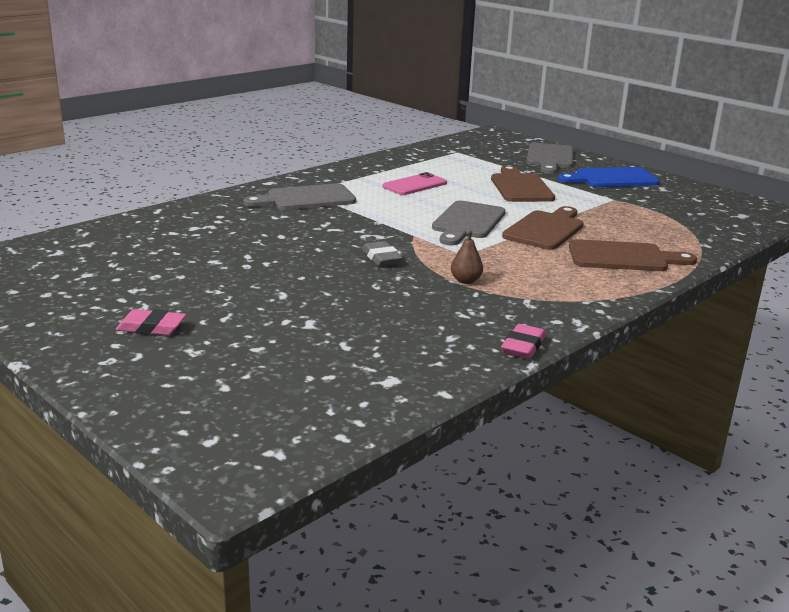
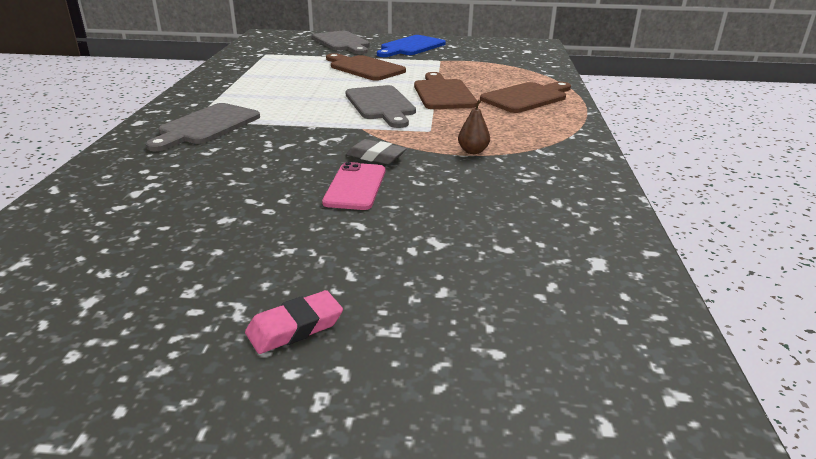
camera: 40 degrees left, 5 degrees up
pink phone [382,172,447,195] -> pink phone moved to [322,162,385,210]
pink eraser [501,324,546,359] -> none

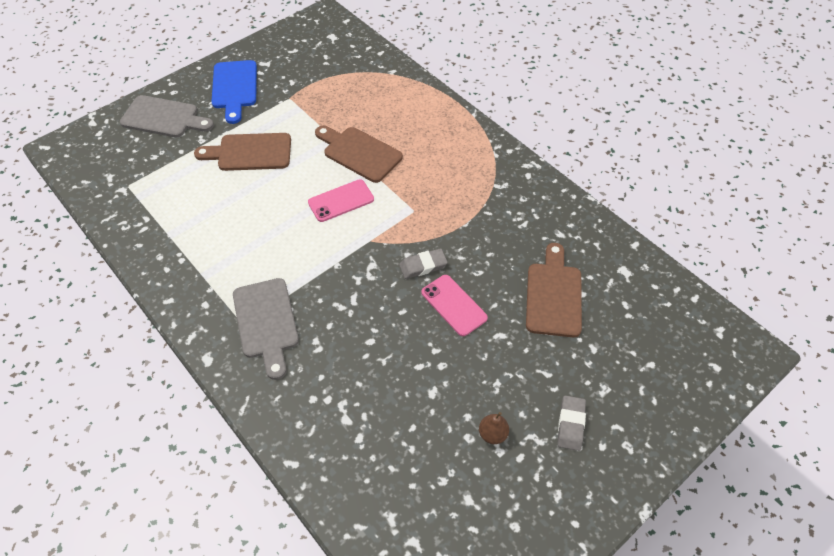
camera: 45 degrees left, 25 degrees up
pink eraser [245,290,343,354] -> grey eraser [557,395,586,451]
grey cutting board [346,85,416,128] -> pink phone [308,179,374,222]
brown pear [458,100,490,154] -> brown pear moved to [479,412,509,444]
brown cutting board [480,82,571,113] -> brown cutting board moved to [526,243,582,337]

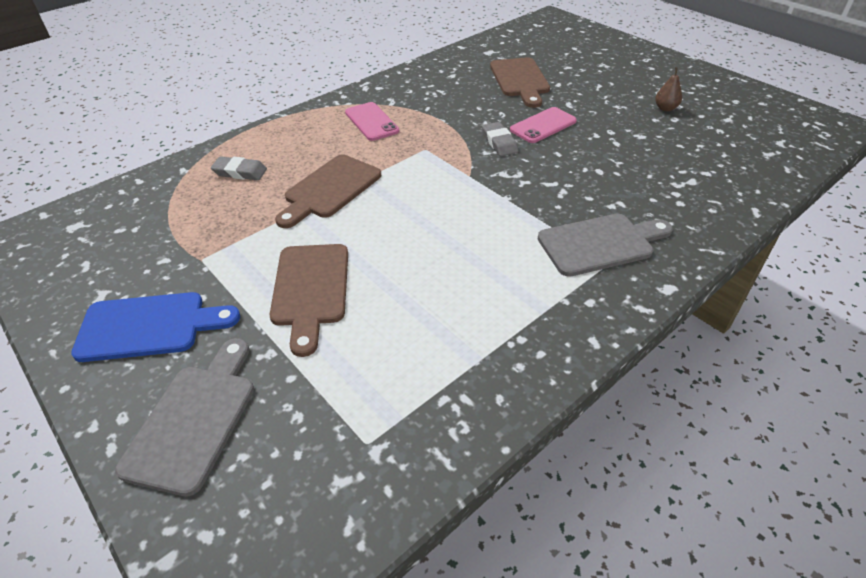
camera: 90 degrees left, 10 degrees down
pink phone [308,179,374,222] -> pink phone moved to [345,102,399,141]
brown cutting board [526,243,582,337] -> brown cutting board turned 105 degrees counterclockwise [490,58,550,108]
grey eraser [557,395,586,451] -> grey eraser moved to [211,156,267,180]

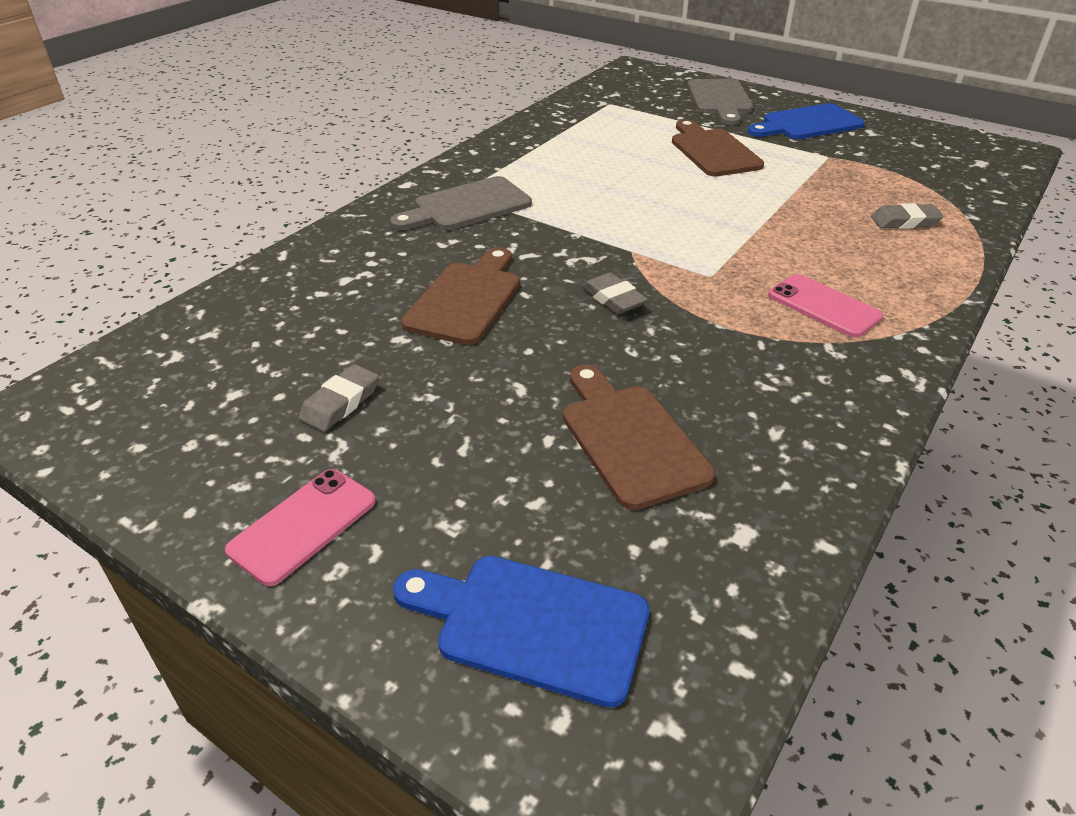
camera: 165 degrees right, 5 degrees down
brown cutting board [275,155,381,228] -> brown cutting board moved to [401,247,520,345]
pink phone [510,107,577,143] -> pink phone moved to [225,469,376,586]
brown pear [655,67,682,111] -> grey eraser [299,364,379,432]
none -> blue cutting board [393,556,649,708]

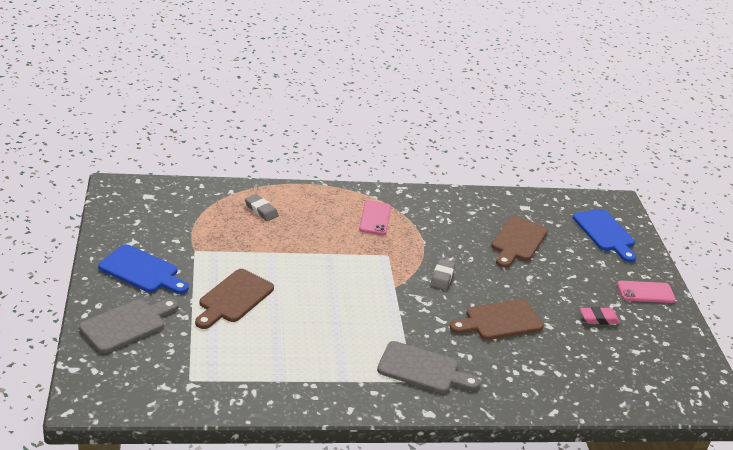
camera: 135 degrees left, 5 degrees down
grey eraser [299,364,379,432] -> pink eraser [580,307,620,325]

